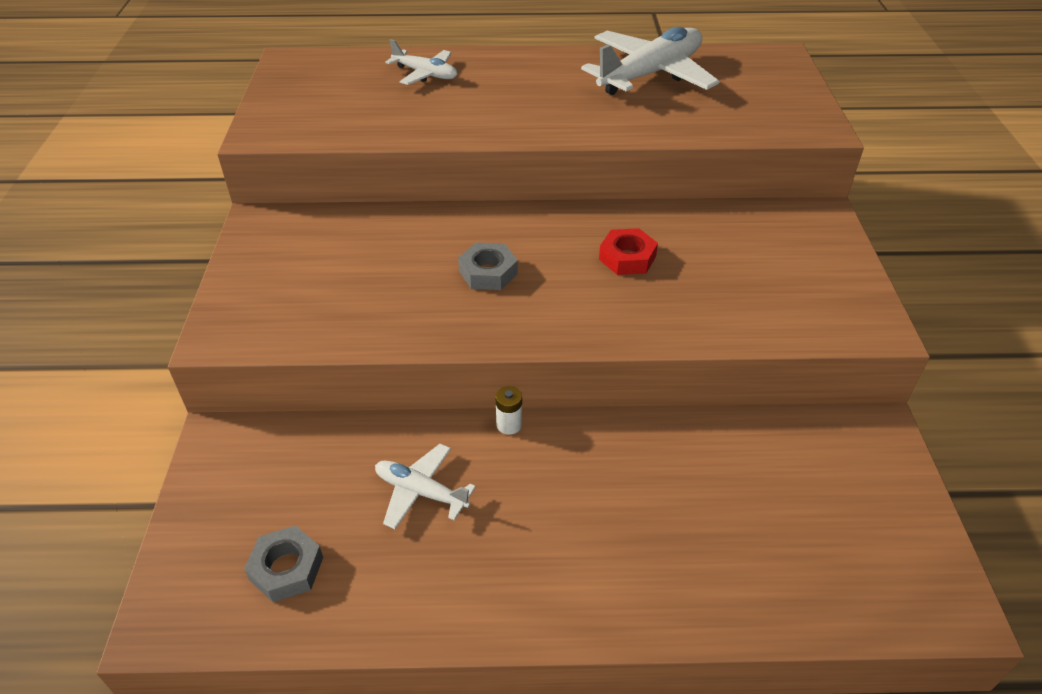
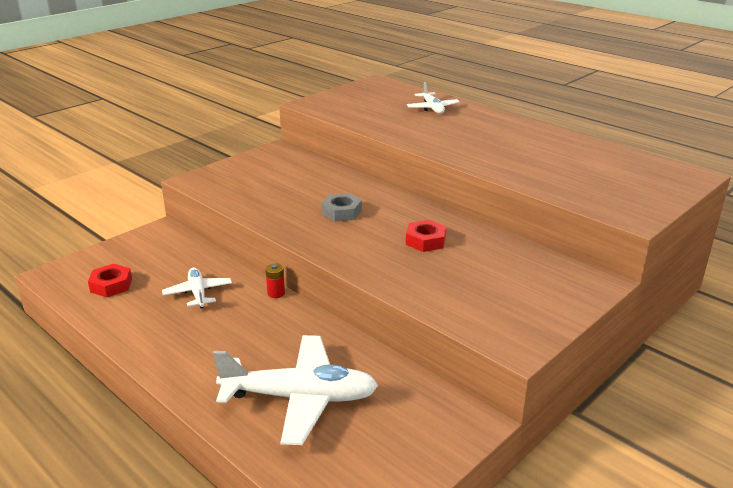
camera: 45 degrees right, 15 degrees down
grey nut [244,525,323,602] -> red nut [88,264,132,297]
white battery [496,386,522,435] -> red battery [265,264,285,298]
white plane [581,27,720,95] -> white plane moved to [213,335,378,445]

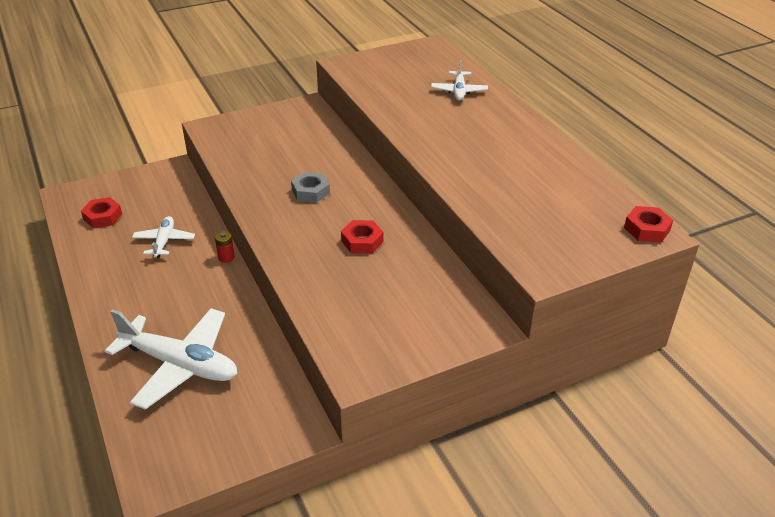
camera: 20 degrees right, 10 degrees up
none -> red nut [624,206,673,243]

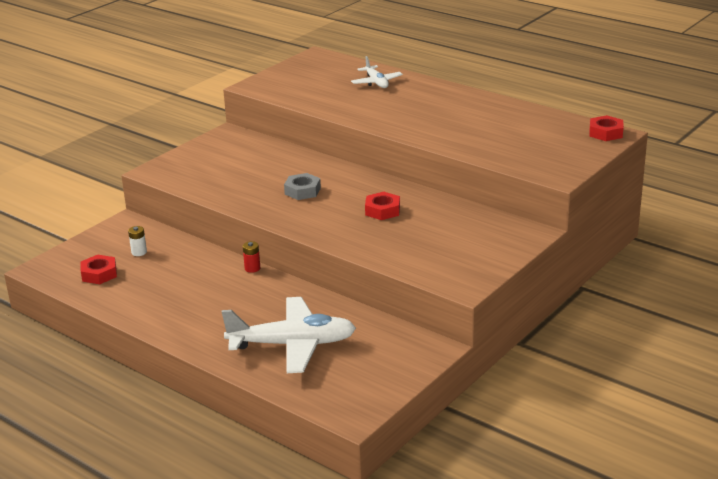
camera: 25 degrees left, 10 degrees down
white plane [132,216,195,258] -> none
none -> white battery [128,226,147,256]

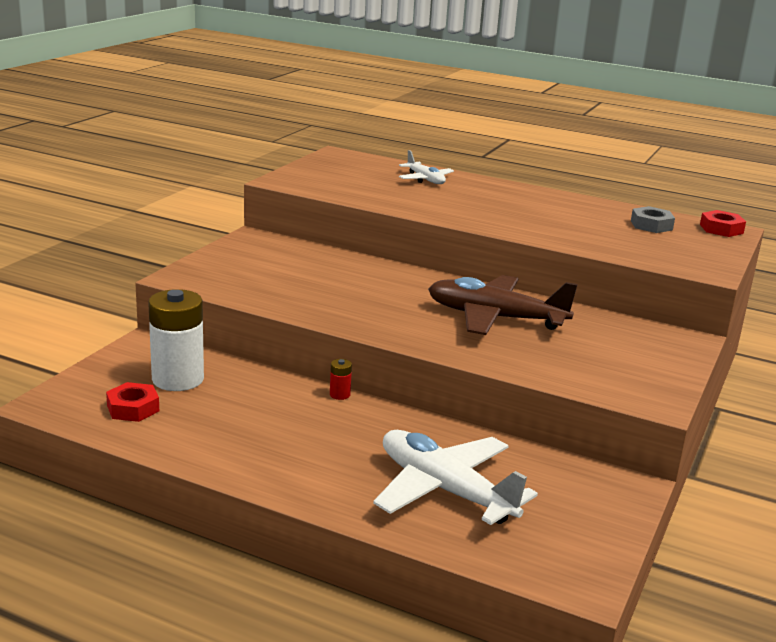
camera: 15 degrees left, 5 degrees down
white battery [128,226,147,256] -> white battery [148,289,204,391], size x2.48
white plane [222,297,356,373] -> white plane turned 120 degrees counterclockwise [373,430,538,525]
grey nut [284,173,321,200] -> grey nut moved to [631,206,675,233]
red nut [365,192,400,220] -> brown plane [428,275,578,335]

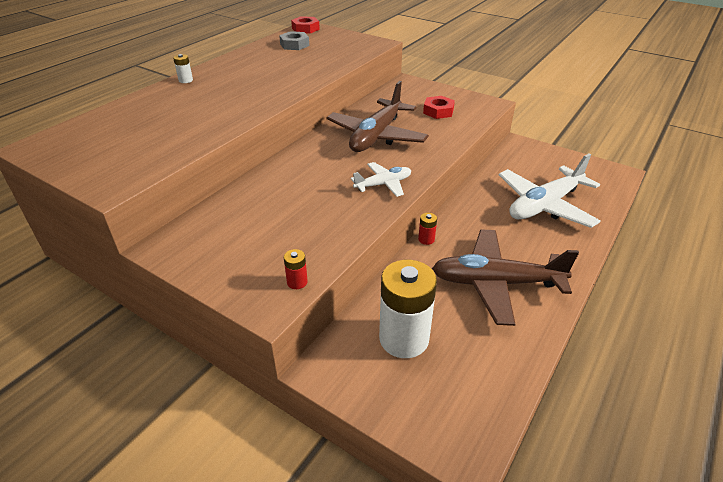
camera: 80 degrees left, 15 degrees up
red nut [106,382,159,422] -> red nut moved to [423,96,455,119]
white plane [399,150,454,184] -> white plane moved to [351,162,411,197]
none -> white battery [173,54,193,83]
none -> red battery [284,249,308,289]
none -> brown plane [432,229,579,326]

